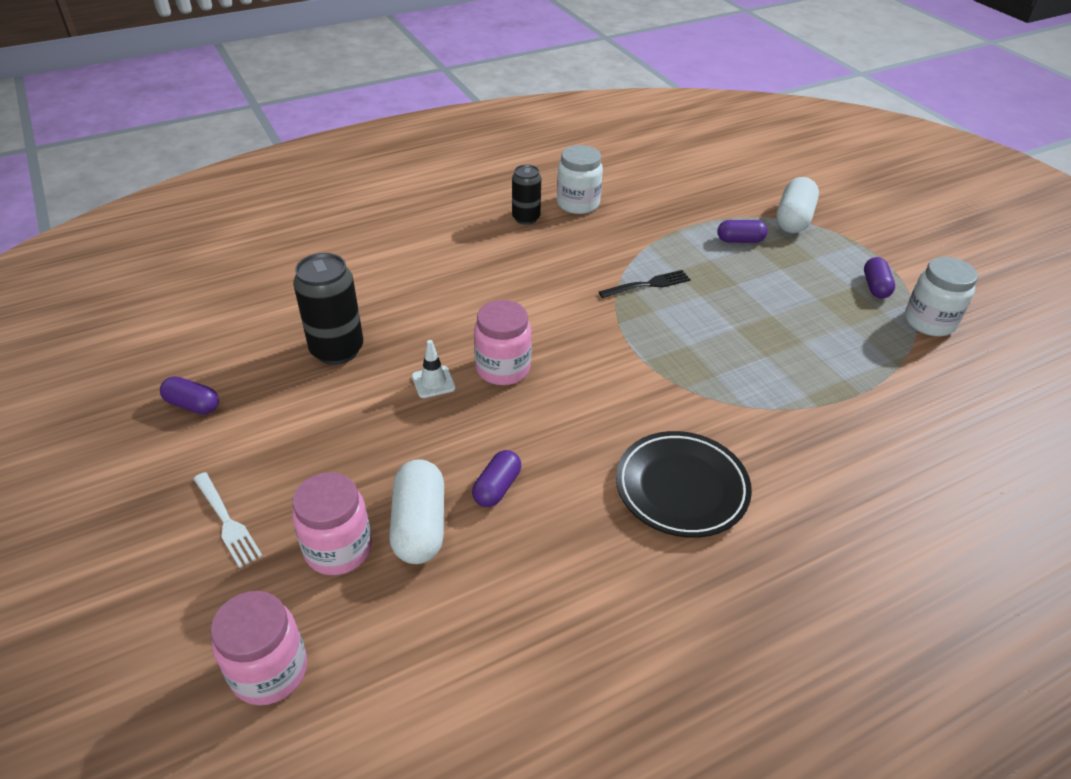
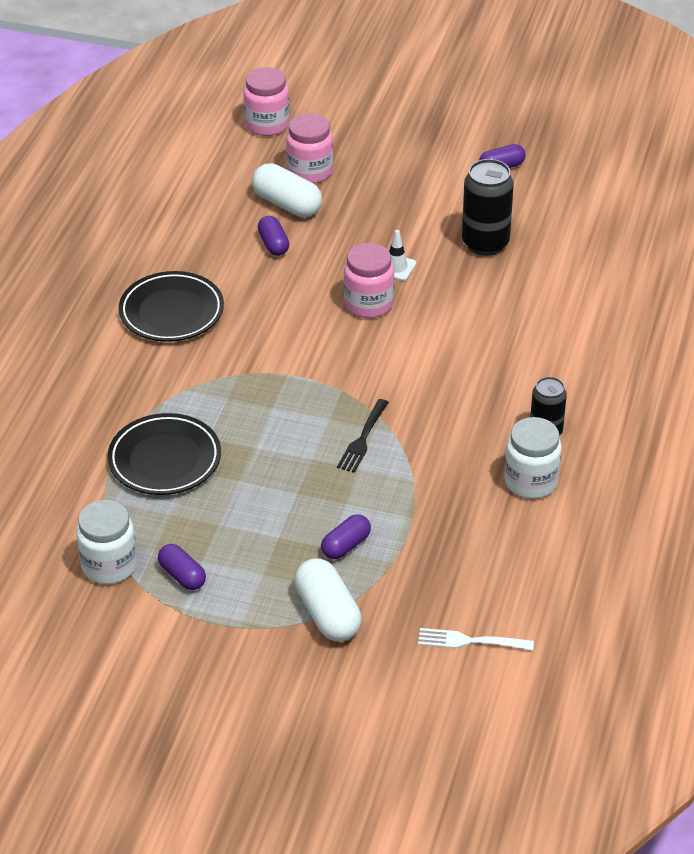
camera: 135 degrees right, 0 degrees up
white fork [193,472,262,568] -> white fork moved to [418,628,534,650]
none -> black plate [107,413,221,495]

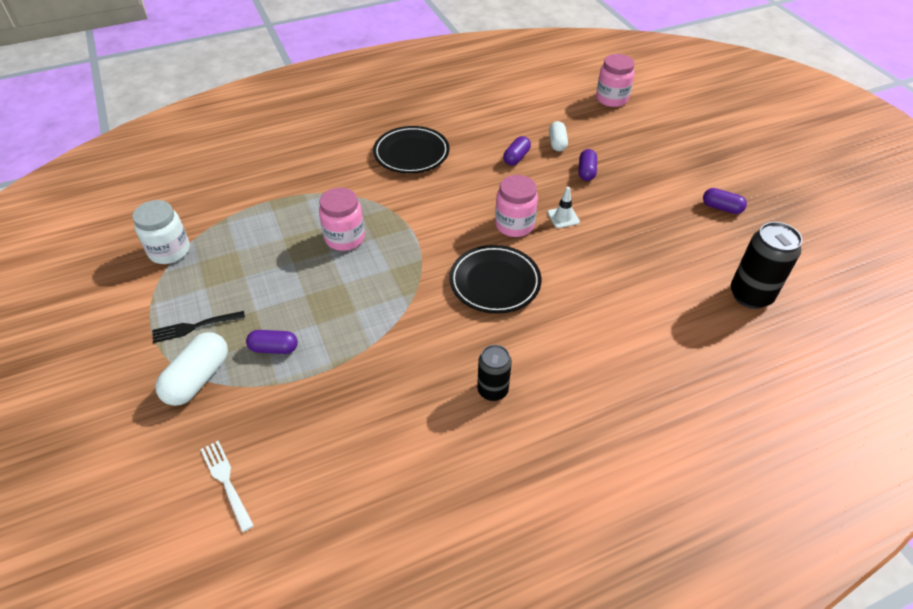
camera: 50 degrees right, 5 degrees up
black plate [107,413,221,495] -> black plate moved to [449,245,541,314]
purple capsule [158,544,206,590] -> purple capsule moved to [579,149,597,181]
white capsule [252,163,322,217] -> white capsule [549,121,568,151], size x0.62
pink jar [286,113,333,184] -> pink jar moved to [319,188,365,251]
black fork [337,399,389,473] -> black fork moved to [152,311,245,343]
black can [462,159,514,256] -> black can moved to [731,222,802,309]
white jar [504,417,562,499] -> none

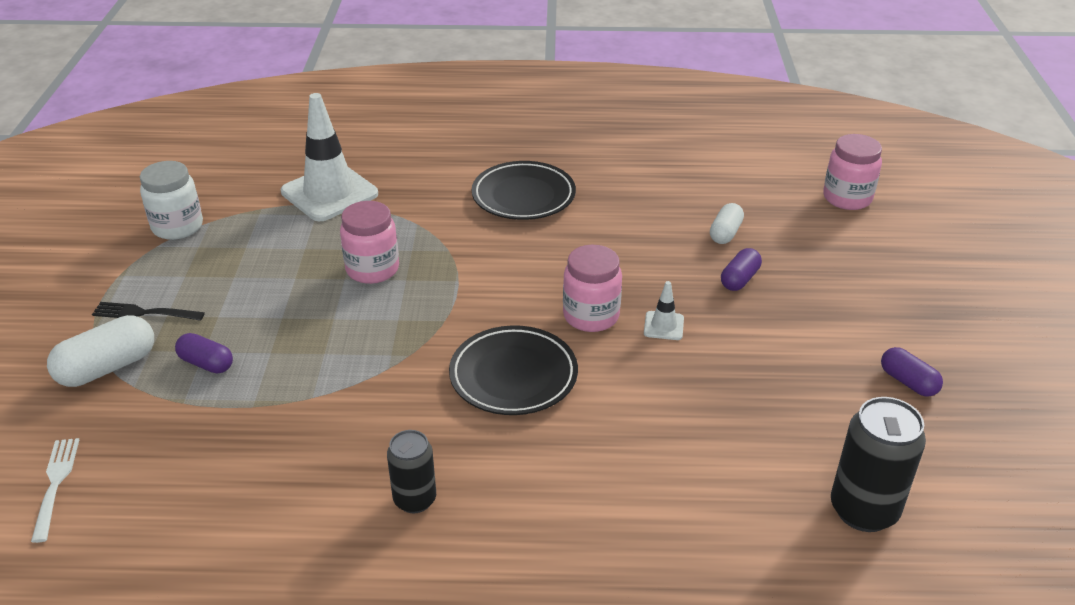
camera: 25 degrees right, 10 degrees down
purple capsule [503,136,531,165] -> none
none -> white traffic cone [281,93,378,221]

